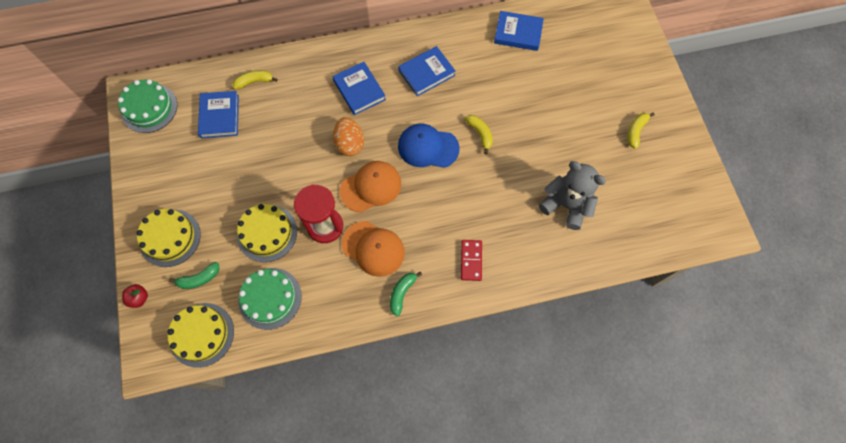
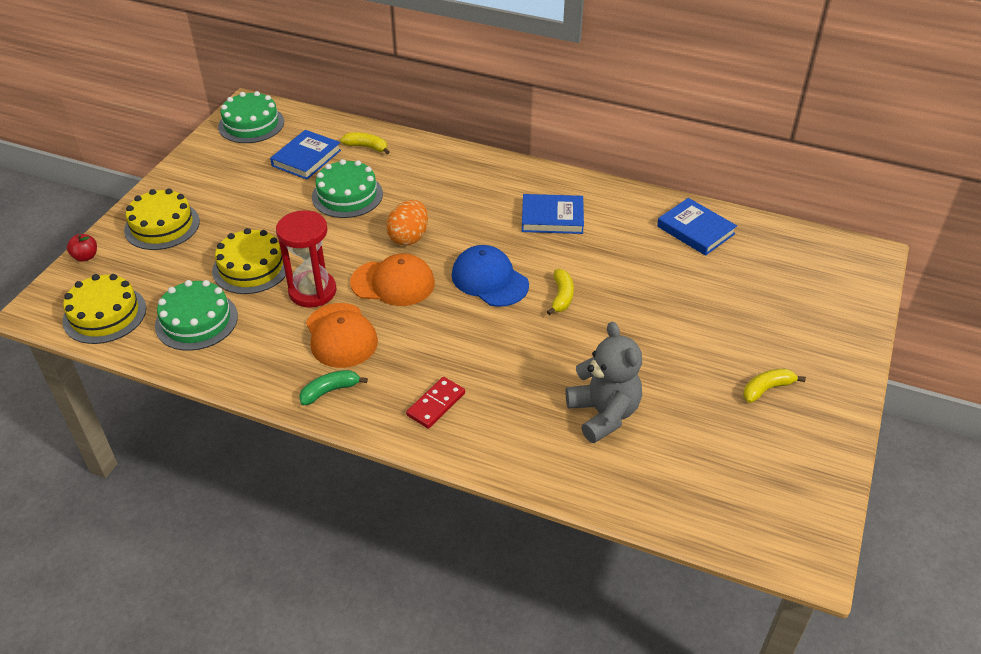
camera: 35 degrees right, 25 degrees down
green banana [169,262,220,289] -> none
blue book [333,62,386,115] -> none
none -> green cake [312,159,383,218]

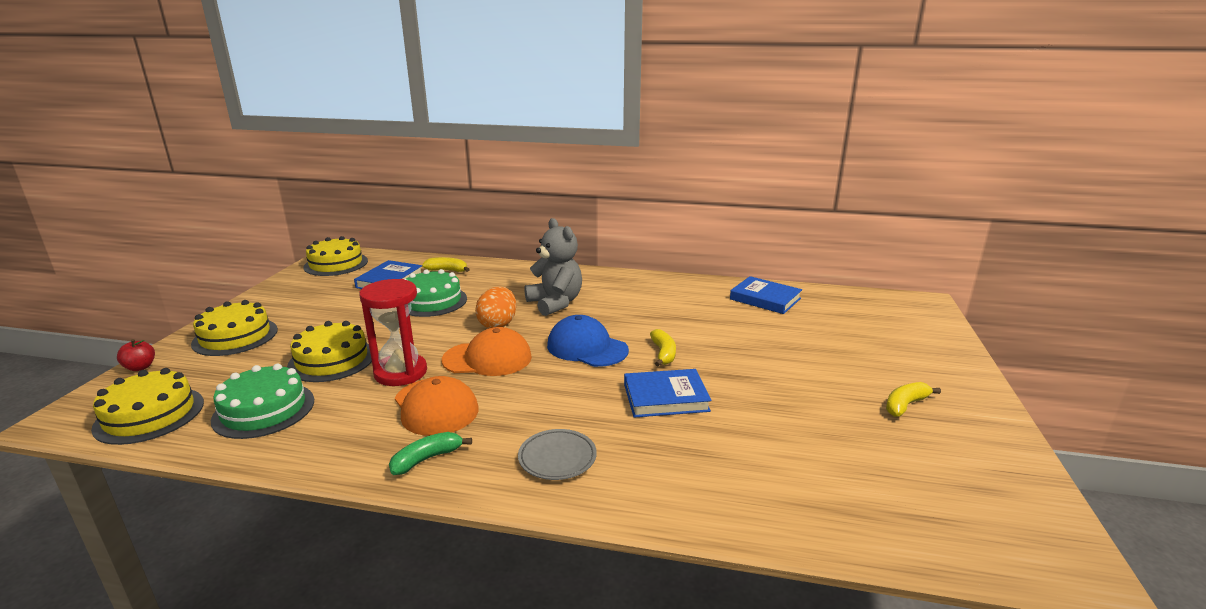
camera: 10 degrees left, 20 degrees down
green cake [218,91,284,143] -> yellow cake [303,236,368,276]
red domino [406,377,465,429] -> grey plate [518,429,597,480]
blue book [522,194,584,234] -> blue book moved to [624,369,712,418]
grey teddy bear [566,321,642,443] -> grey teddy bear moved to [524,218,582,316]

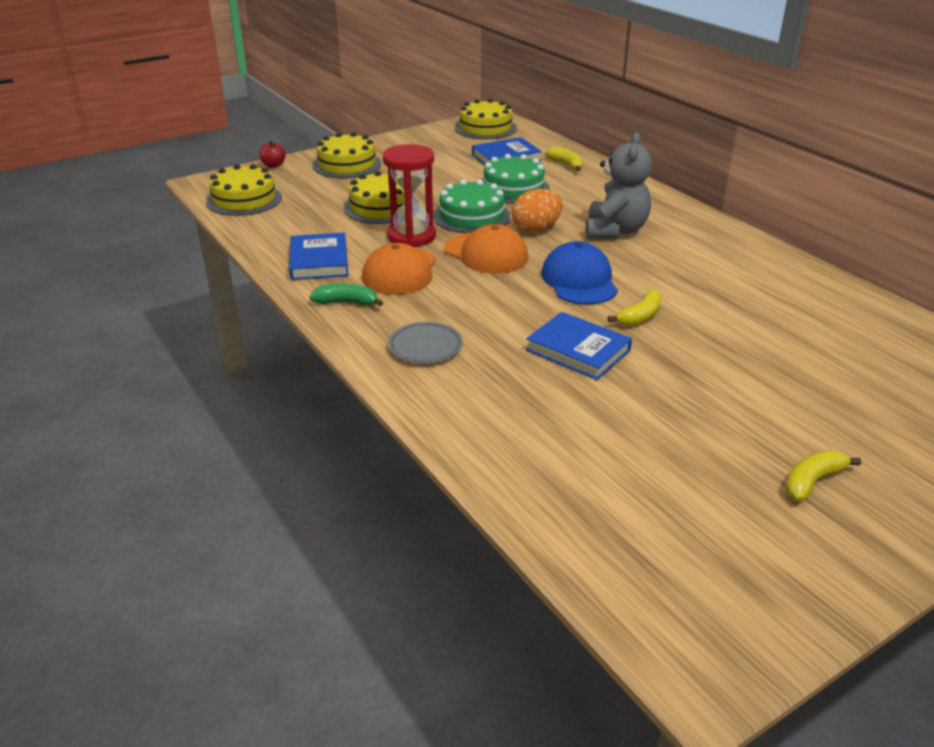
camera: 45 degrees right, 10 degrees up
green cake [211,364,314,439] -> green cake moved to [433,179,510,233]
blue book [730,276,802,314] -> blue book moved to [289,232,348,280]
yellow banana [886,382,941,417] -> yellow banana turned 45 degrees counterclockwise [785,450,861,501]

